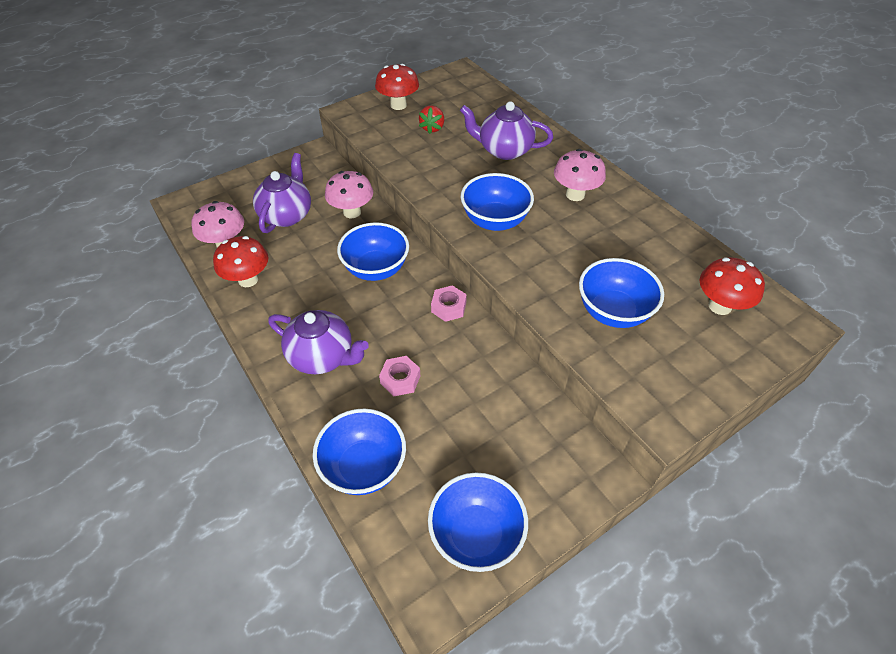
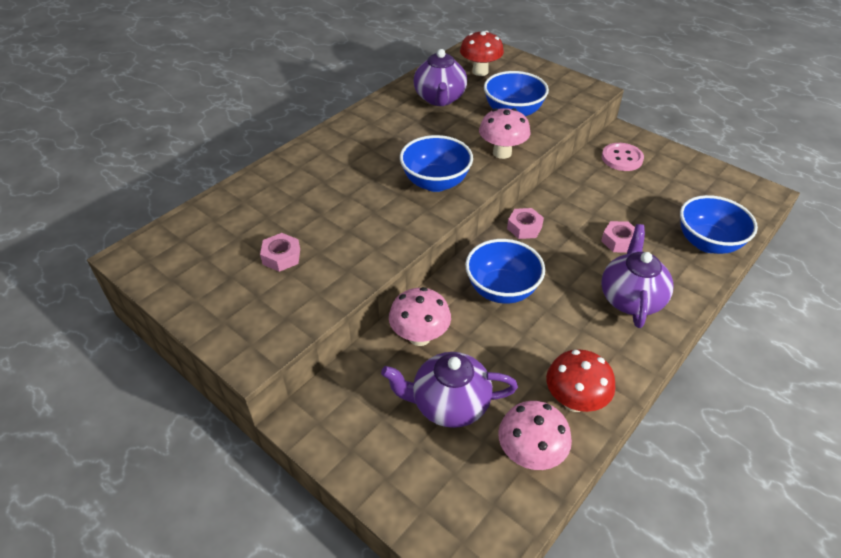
camera: 105 degrees left, 5 degrees down
red mushroom [375,64,419,110] -> none
red strawberry [419,106,444,134] -> pink nut [260,233,300,272]
blue bowl [428,472,528,572] -> none
purple teapot [460,101,553,160] -> purple teapot moved to [413,49,467,106]
pink mushroom [554,149,606,201] -> pink mushroom moved to [479,108,530,159]
none -> pink button [602,143,644,171]

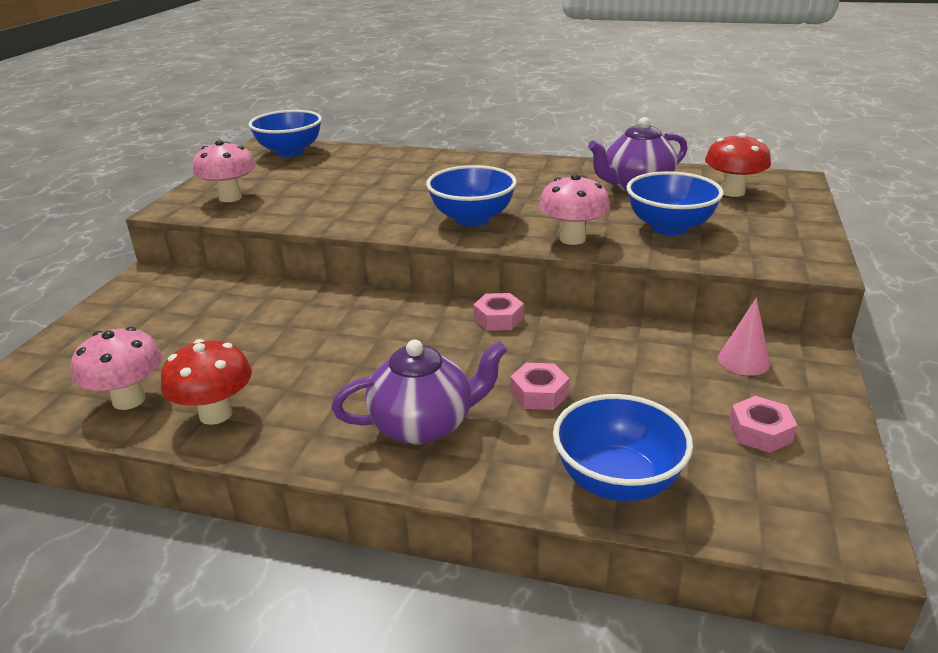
camera: 65 degrees right, 15 degrees down
pink nut [260,233,300,272] -> pink nut moved to [729,396,797,453]
purple teapot [381,352,518,428] -> none
pink mushroom [389,287,451,346] -> pink mushroom moved to [193,140,256,202]
blue bowl [465,239,545,304] -> blue bowl moved to [249,110,322,157]
pink button [602,143,644,171] -> pink cone [718,298,770,376]

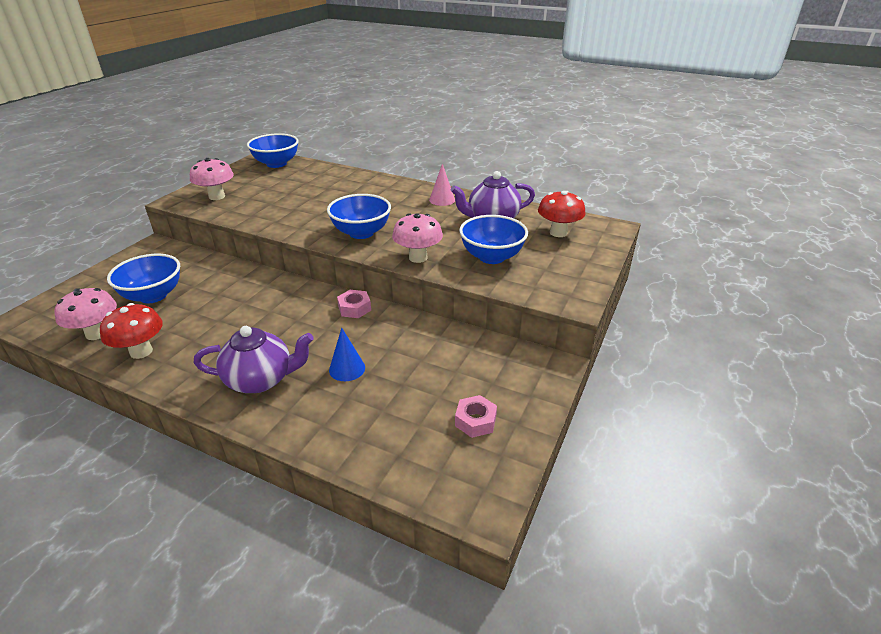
camera: 10 degrees right, 5 degrees up
pink nut [511,363,569,410] -> blue cone [329,328,365,381]
blue bowl [553,394,693,502] -> blue bowl moved to [107,254,180,303]
pink cone [718,298,770,376] -> pink cone moved to [429,164,455,206]

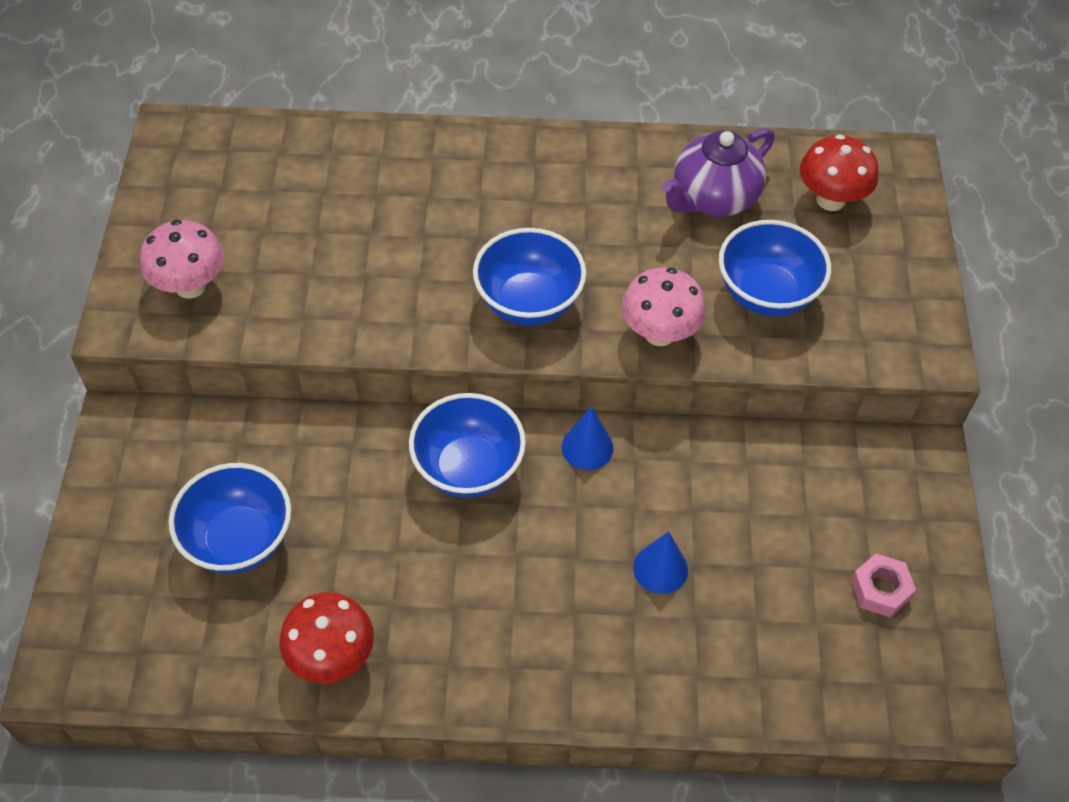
camera: 25 degrees left, 20 degrees up
pink mushroom [54,288,117,340] -> none
purple teapot [194,326,314,393] -> none
blue bowl [247,133,299,168] -> blue bowl moved to [409,393,526,498]
pink nut [337,290,371,318] -> blue cone [562,406,613,470]
pink cone [429,164,455,206] -> none

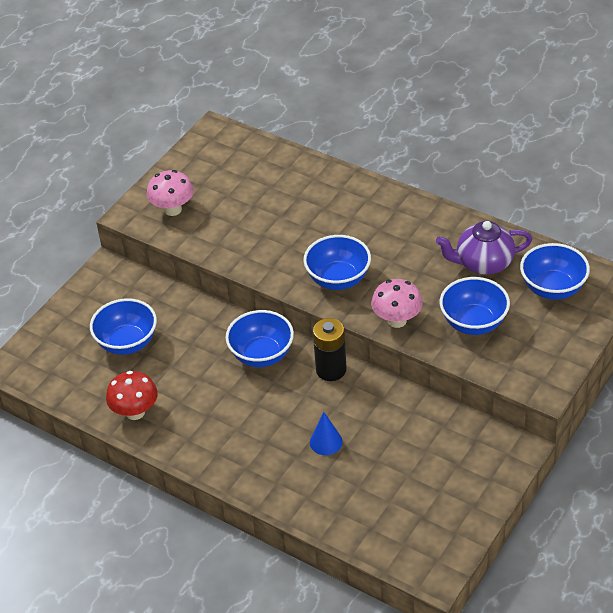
camera: 35 degrees right, 10 degrees down
blue cone [562,406,613,470] -> black battery [313,318,346,381]
red mushroom [800,134,878,211] -> blue bowl [520,243,590,300]
pink nut [851,554,916,617] -> none

